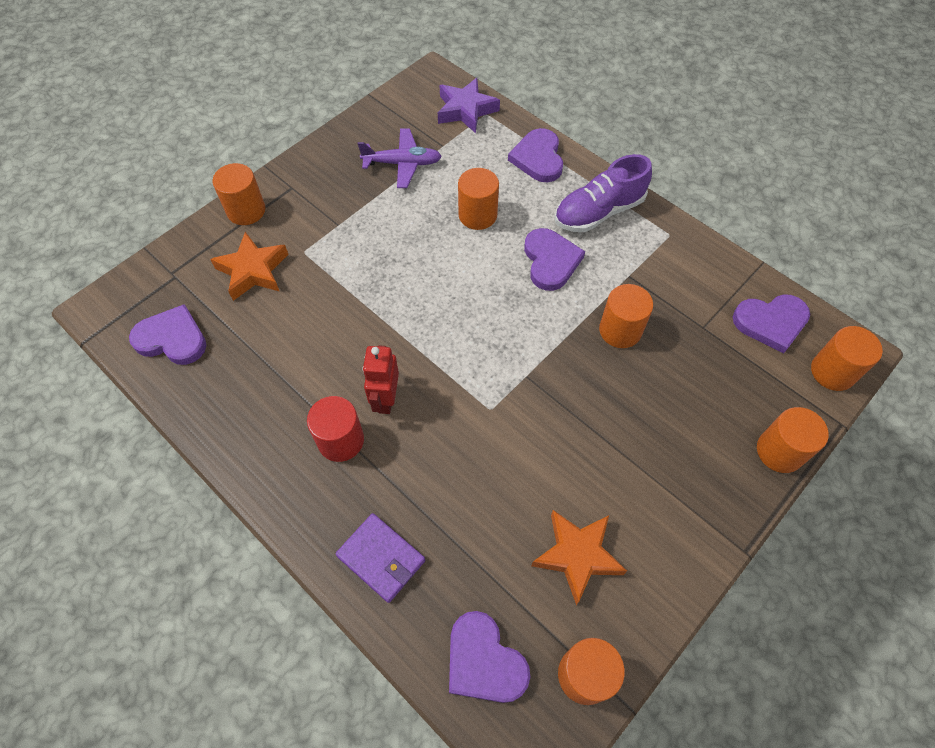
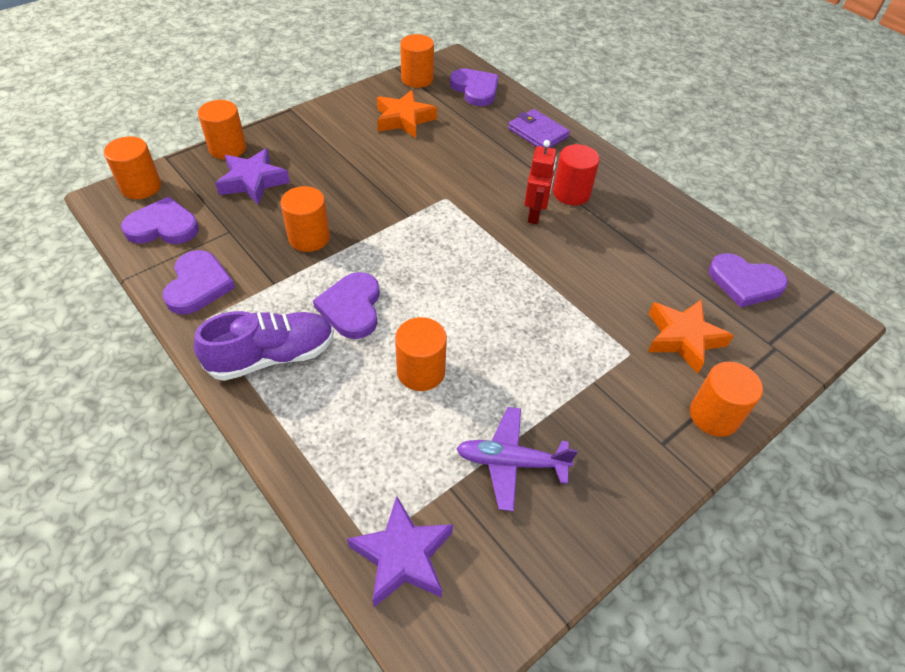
camera: 175 degrees left, 10 degrees down
purple heart [508,128,563,182] -> purple heart moved to [162,250,235,315]
none -> purple star [215,148,290,205]

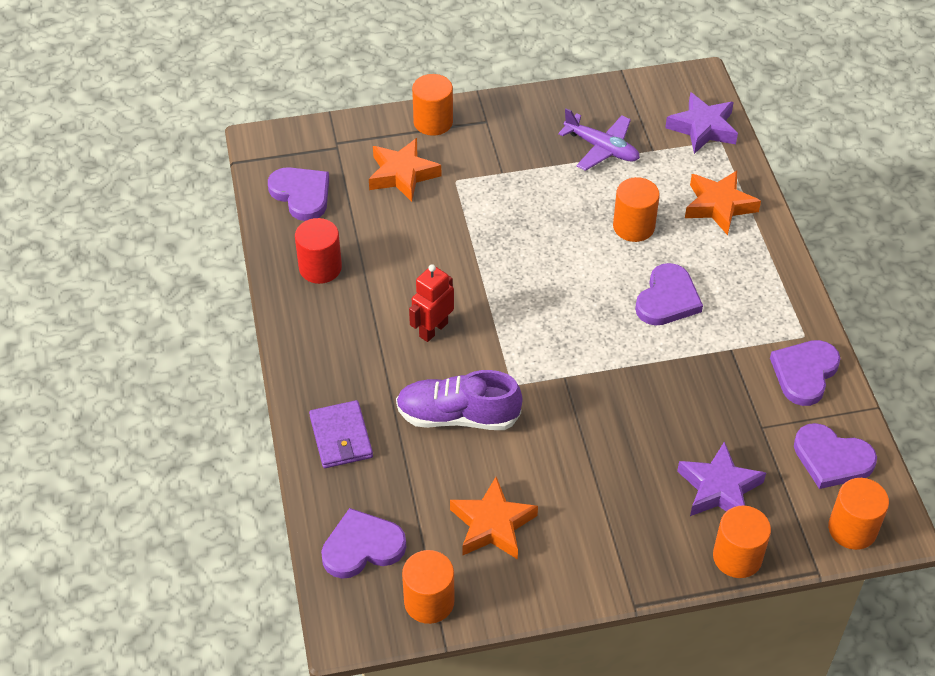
camera: 150 degrees left, 0 degrees up
purple shoe [194,311,334,381] -> purple shoe moved to [396,370,522,430]
orange cylinder [280,186,330,252] -> none
purple heart [450,68,499,106] -> purple heart turned 75 degrees clockwise [321,508,406,579]
red cylinder [553,144,600,205] -> red cylinder moved to [295,218,342,284]
none -> orange star [685,171,761,235]

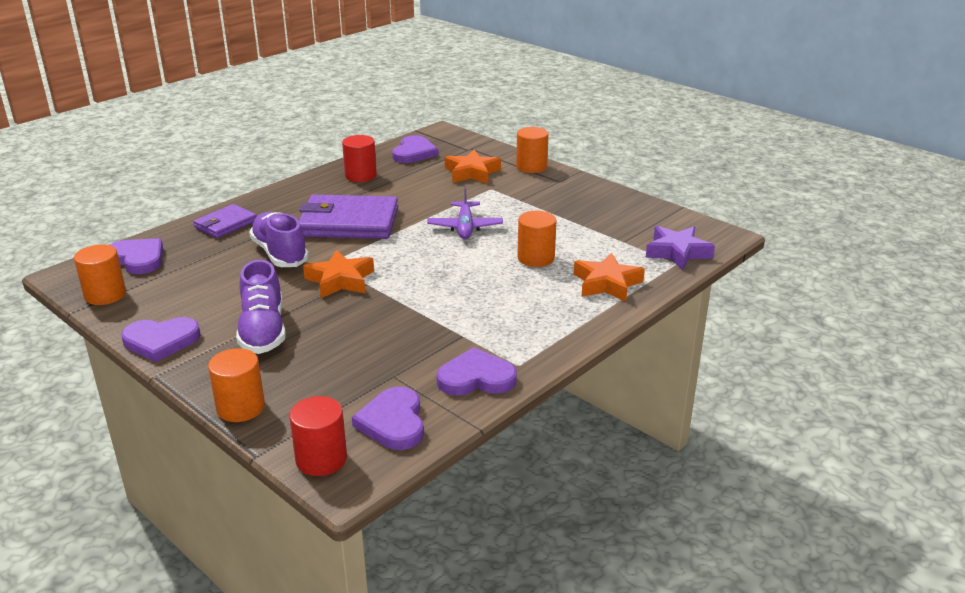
camera: 55 degrees right, 20 degrees down
red robot [409,264,454,342] -> purple wallet [299,195,398,239]
orange star [450,477,538,560] -> orange star moved to [303,250,374,298]
purple plane [558,108,640,171] -> purple plane moved to [427,187,503,239]
purple heart [635,263,703,326] -> purple heart moved to [121,317,201,362]
purple star [677,441,766,516] -> none
orange cylinder [828,478,889,550] -> red cylinder [289,396,347,476]
none -> purple shoe [236,260,286,354]

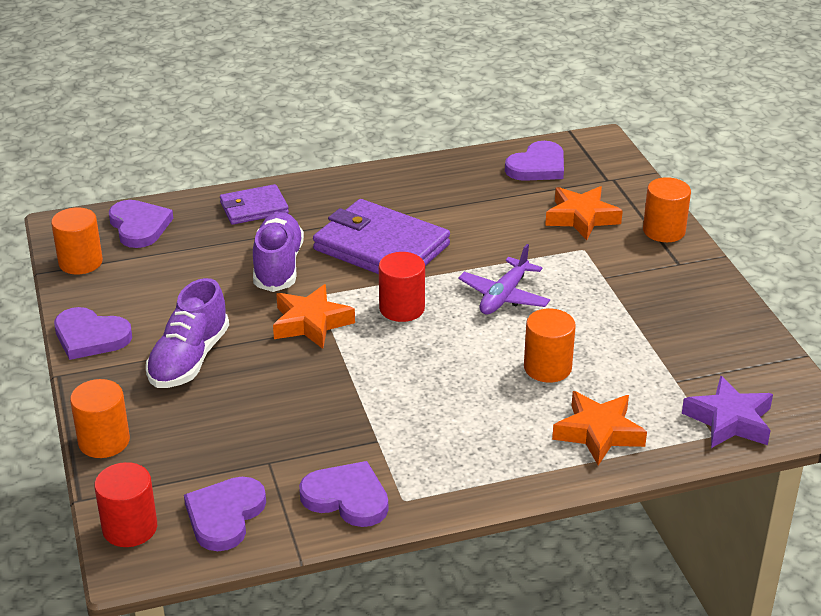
camera: 30 degrees right, 5 degrees up
red cylinder [342,135,377,182] -> red cylinder moved to [379,252,425,322]

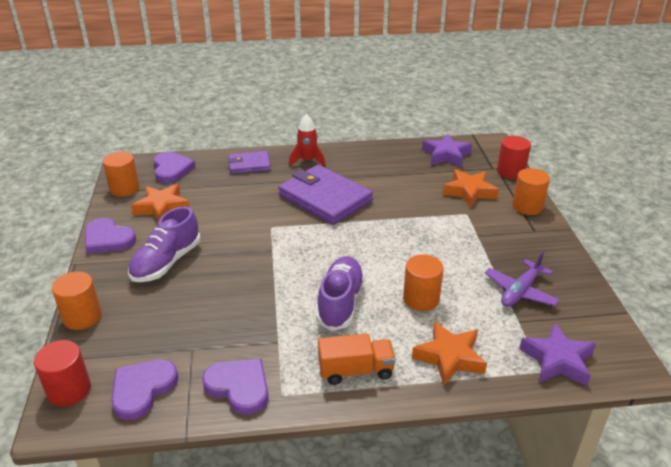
camera: 10 degrees right, 0 degrees up
purple shoe [253,212,304,292] -> purple shoe moved to [316,256,365,331]
orange star [273,284,355,349] -> orange star moved to [131,184,189,222]
red cylinder [379,252,425,322] -> red cylinder moved to [497,136,531,179]
purple plane [458,244,550,315] -> purple plane moved to [485,251,560,307]
purple heart [505,141,564,181] -> purple star [422,134,472,167]
none -> red rocket [289,114,326,167]
none -> orange truck [318,334,396,385]

